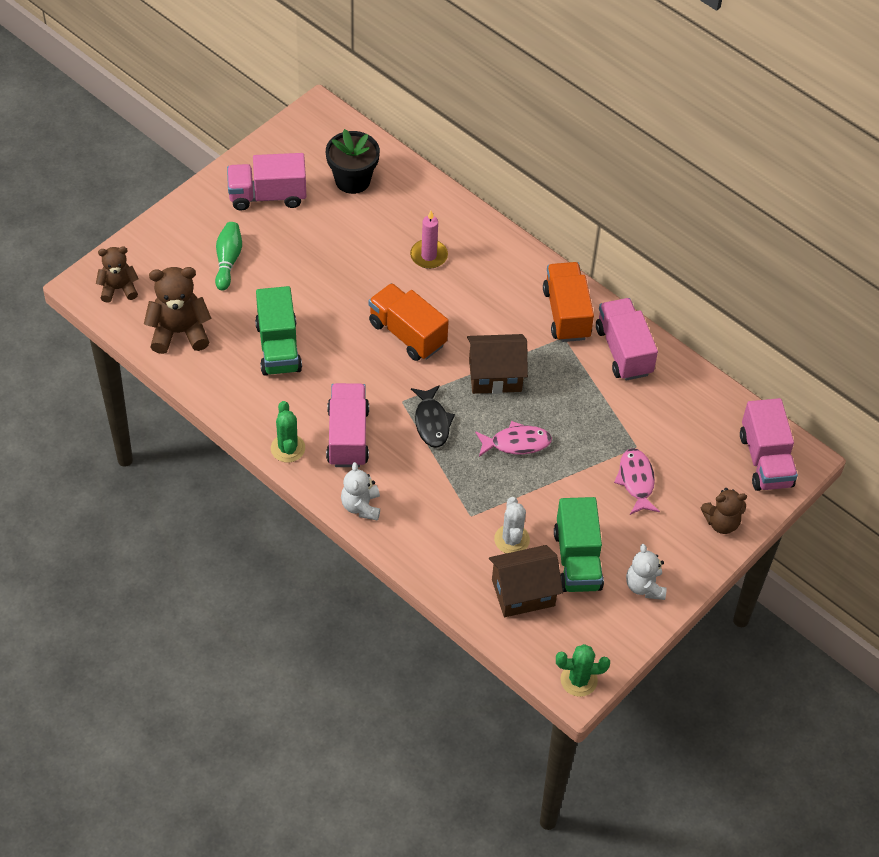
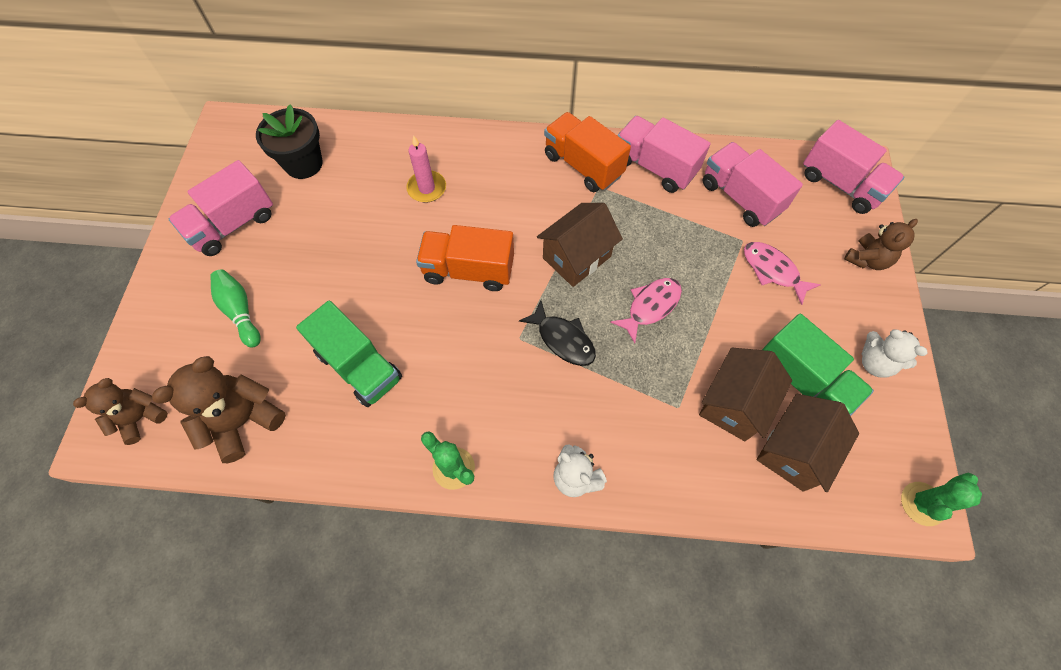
camera: 35 degrees left, 10 degrees up
pink truck [326,383,369,467] -> pink truck moved to [702,142,803,227]
white cactus [494,497,530,553] -> brown house [699,348,792,441]

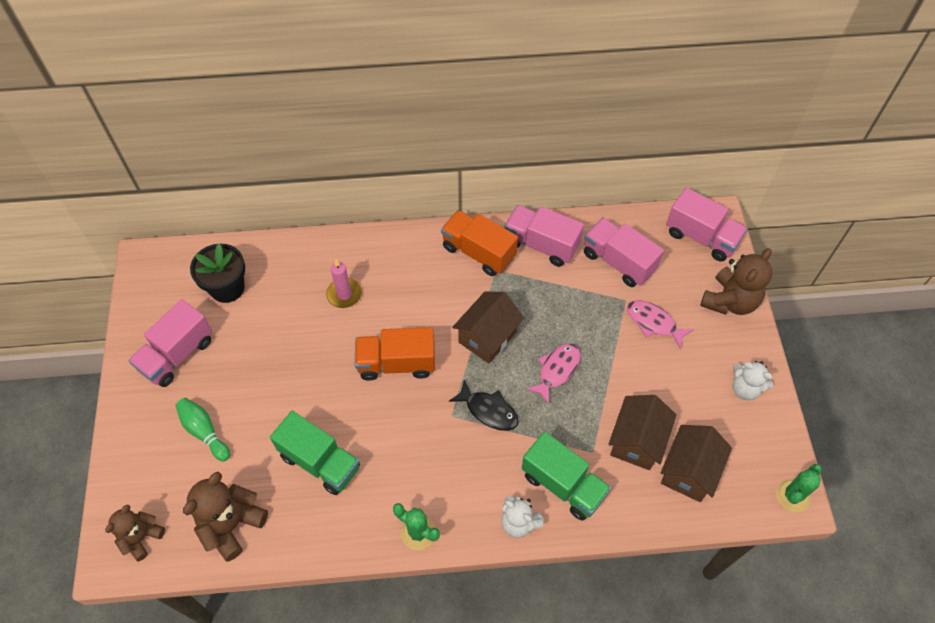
camera: 10 degrees left, 5 degrees down
green truck [762,314,874,416] -> green truck moved to [522,431,611,521]
brown teddy bear [844,219,918,270] -> brown teddy bear [700,248,772,315], size x1.55

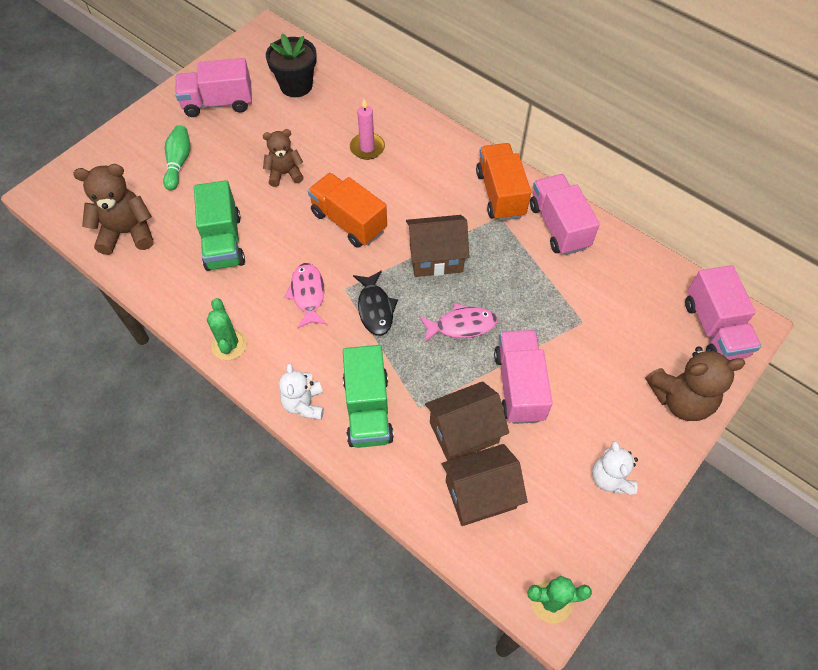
camera: 45 degrees right, 0 degrees up
brown teddy bear [105,505,165,561] -> brown teddy bear moved to [263,129,304,187]
pink truck [584,217,664,287] -> pink truck moved to [494,330,553,424]
pink fish [627,300,694,350] -> pink fish moved to [284,263,327,329]

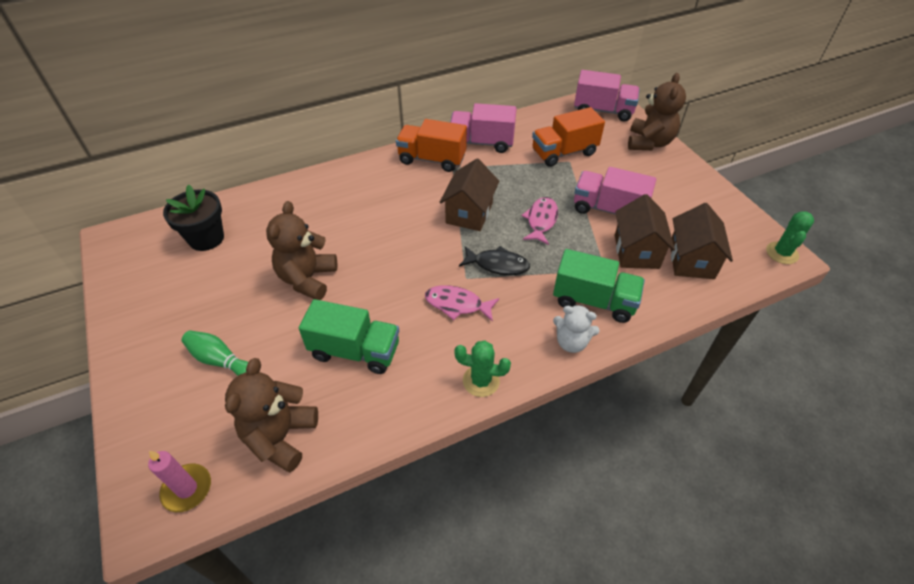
camera: 65 degrees left, 10 degrees down
pink truck [175,58,252,117] -> none
brown teddy bear [263,129,304,187] -> brown teddy bear [266,201,337,300], size x1.55
orange truck [308,173,387,248] -> orange truck moved to [532,107,605,167]
pink candle [350,98,385,160] -> pink candle moved to [148,451,211,512]
white teddy bear [592,441,638,495] -> none

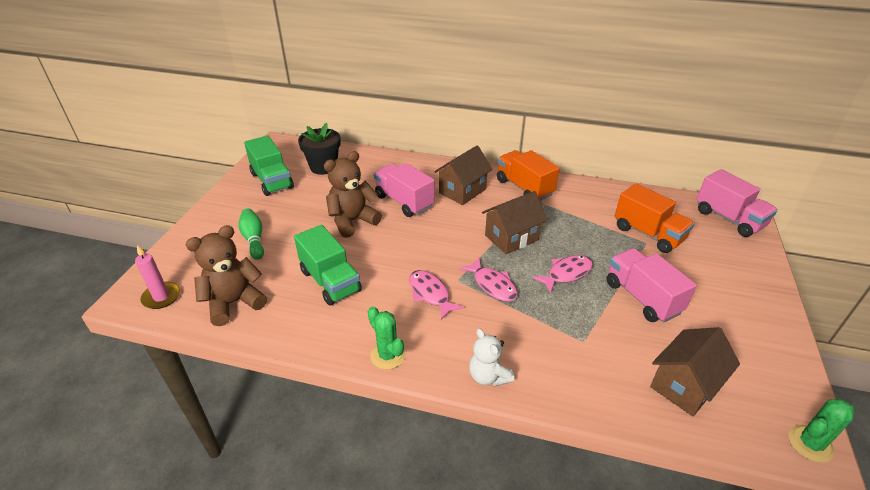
camera: 40 degrees right, 10 degrees down
pink truck [450,103,517,153] -> pink truck moved to [374,163,435,217]
black fish [459,246,530,275] -> pink fish [459,258,518,302]
orange truck [532,107,605,167] -> orange truck turned 150 degrees counterclockwise [615,183,695,253]
green truck [553,249,645,323] -> green truck moved to [244,135,294,196]
brown house [615,194,675,269] -> brown house moved to [434,145,492,205]
brown teddy bear [628,73,686,150] -> none

